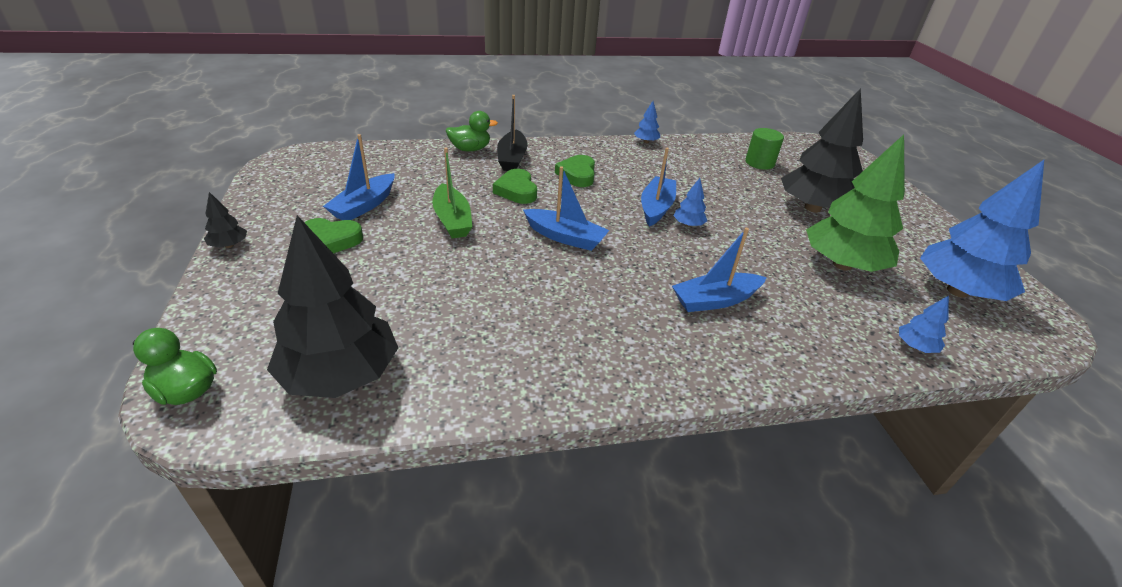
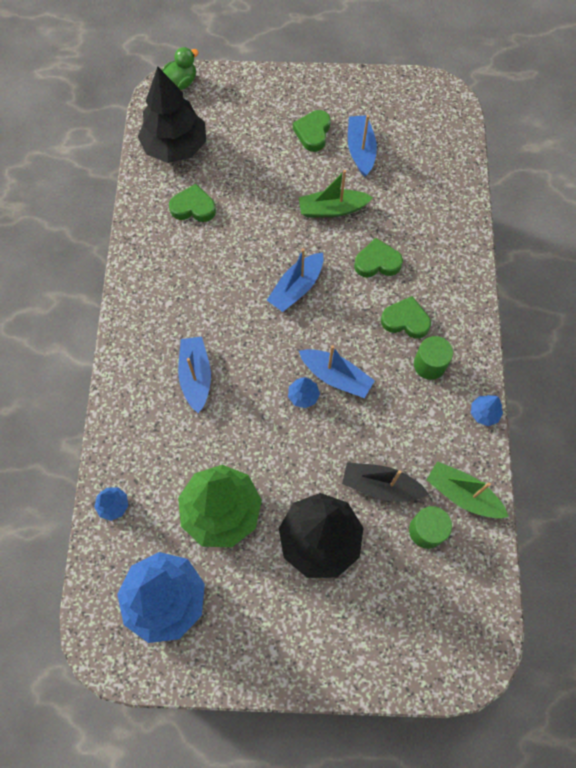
camera: 105 degrees right, 30 degrees up
black tree [204,192,247,248] -> none
blue boat [323,134,395,220] -> blue boat turned 45 degrees clockwise [348,115,377,177]
green duck [446,111,498,151] -> none
black boat [497,95,528,171] -> black boat moved to [342,462,429,501]
none -> green heart [169,184,216,222]
none -> green cylinder [414,336,453,380]
none -> green boat [427,461,509,518]

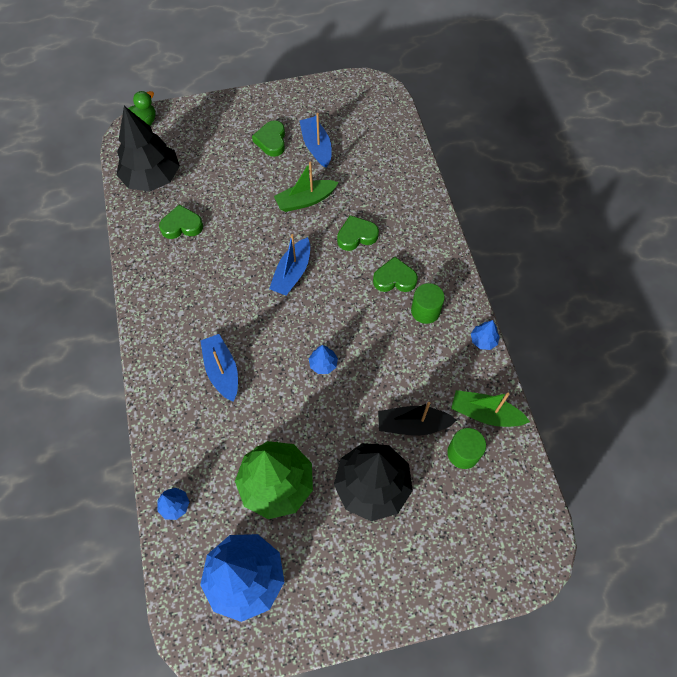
camera: 15 degrees left, 5 degrees down
blue boat [299,345,375,398] -> none

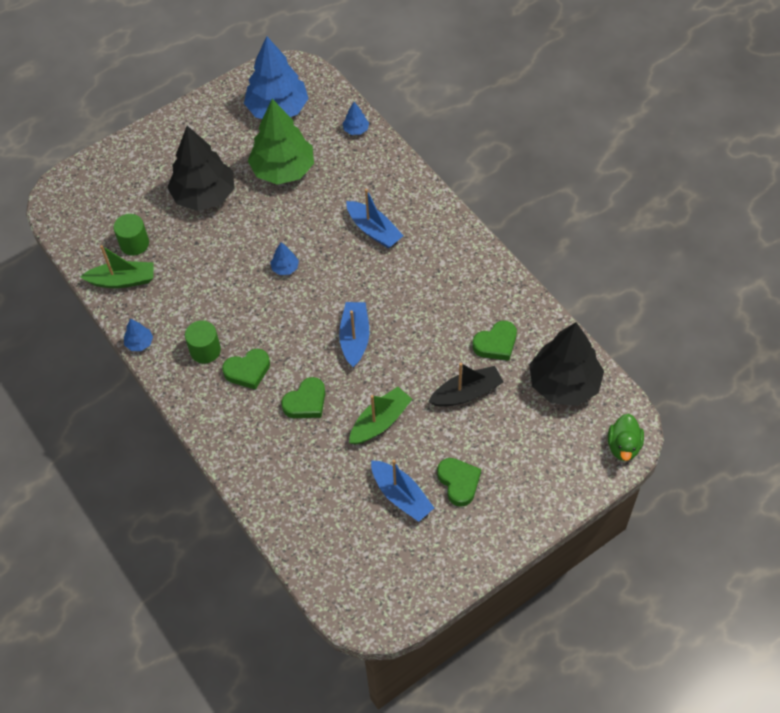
camera: 160 degrees right, 5 degrees down
black boat [378,402,457,436] -> black boat moved to [428,363,504,407]

